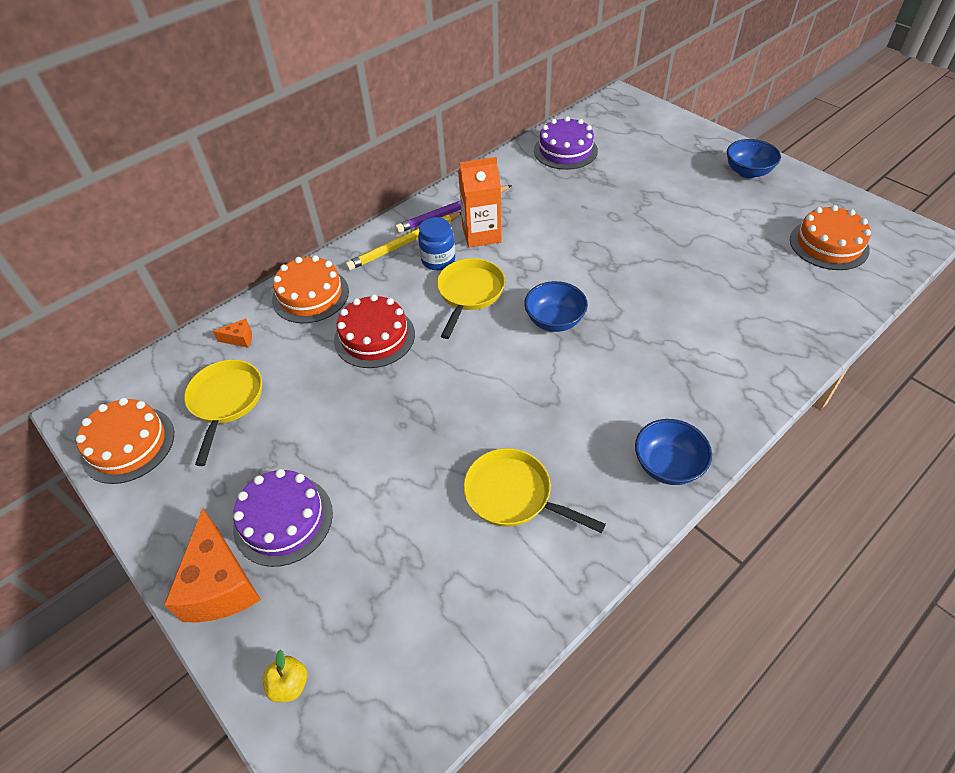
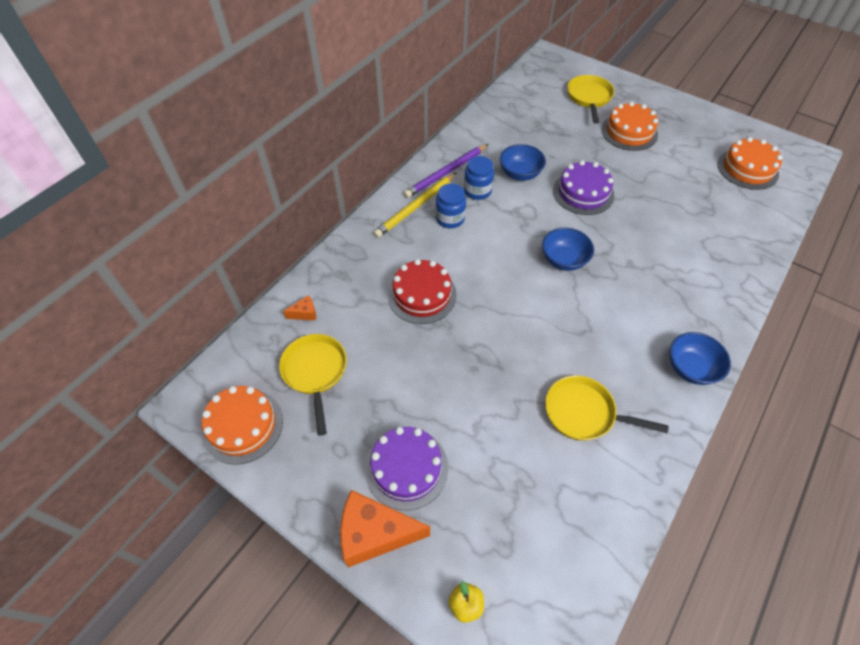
camera: 15 degrees left, 5 degrees up
orange cheese [164,508,261,622] -> orange cheese turned 120 degrees clockwise [340,490,430,568]
orange cake [272,255,349,323] -> orange cake moved to [601,102,658,151]
yellow pan [437,258,505,339] -> yellow pan moved to [567,75,615,124]
orange carton [458,157,502,248] -> blue jar [464,156,494,200]
purple cake [534,117,598,170] -> purple cake moved to [553,160,614,215]
blue bowl [727,139,781,178] -> blue bowl moved to [500,144,546,181]

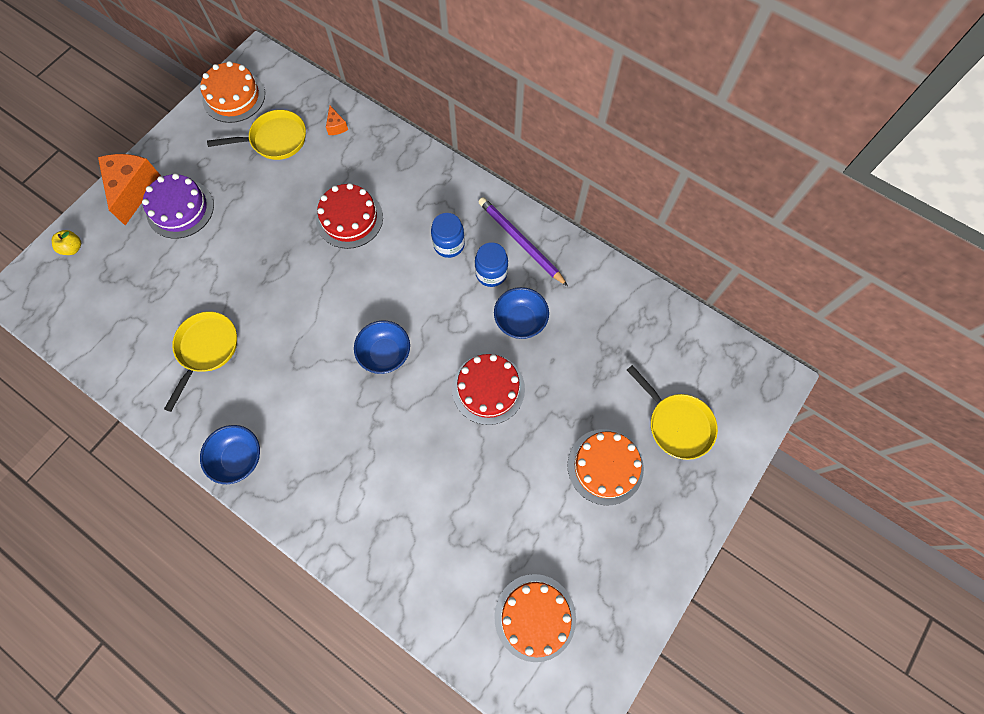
camera: 90 degrees right, 15 degrees up
yellow pencil [374,173,456,238] -> none
purple cake [553,160,614,215] -> red cake [452,354,525,425]
yellow pan [567,75,615,124] -> yellow pan turned 45 degrees clockwise [627,365,718,460]

